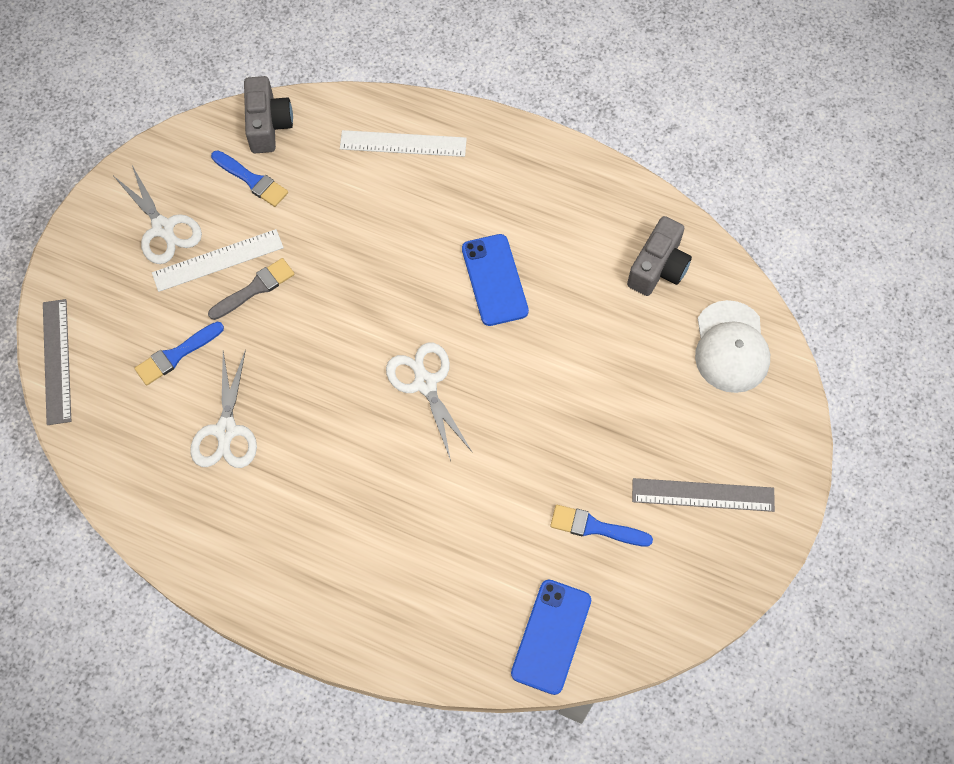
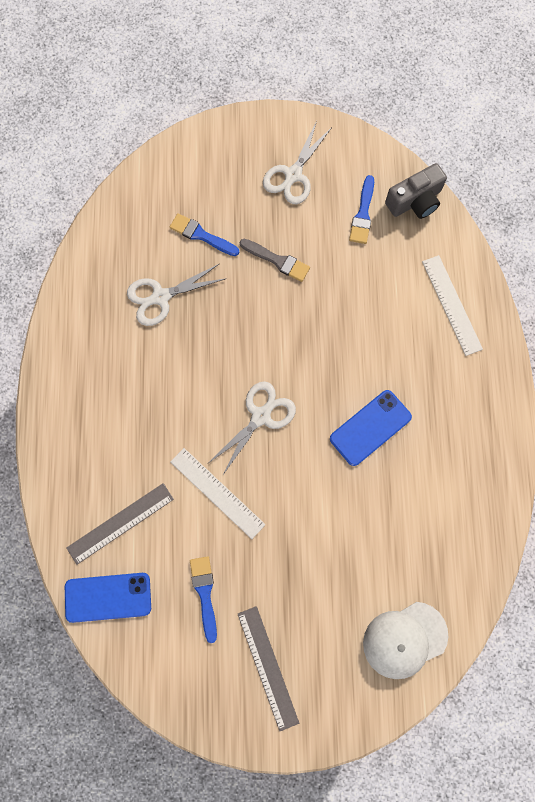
camera: 65 degrees right, 10 degrees up
grey ruler [43,299,71,425] -> grey ruler moved to [66,483,174,565]
white ruler [152,229,284,292] -> white ruler moved to [170,448,266,539]
grey camera [627,216,692,296] -> none

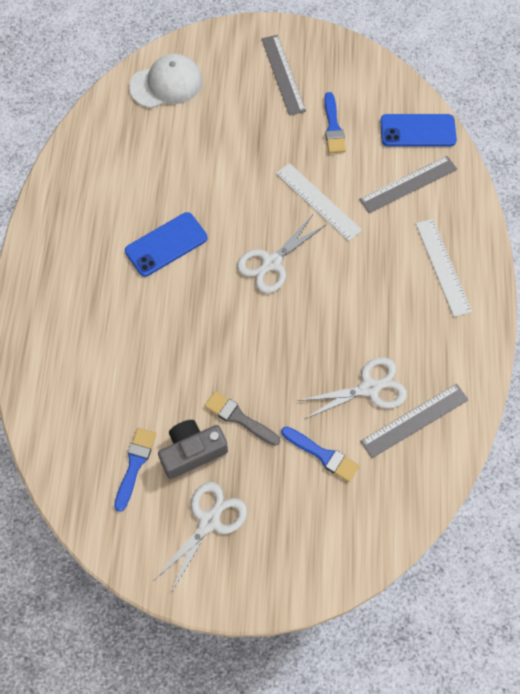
camera: 175 degrees left, 10 degrees down
grey camera [385,163,447,219] -> grey camera moved to [158,420,228,479]
white ruler [422,255,483,356] -> white ruler moved to [416,219,472,317]
none -> grey ruler [360,384,468,458]

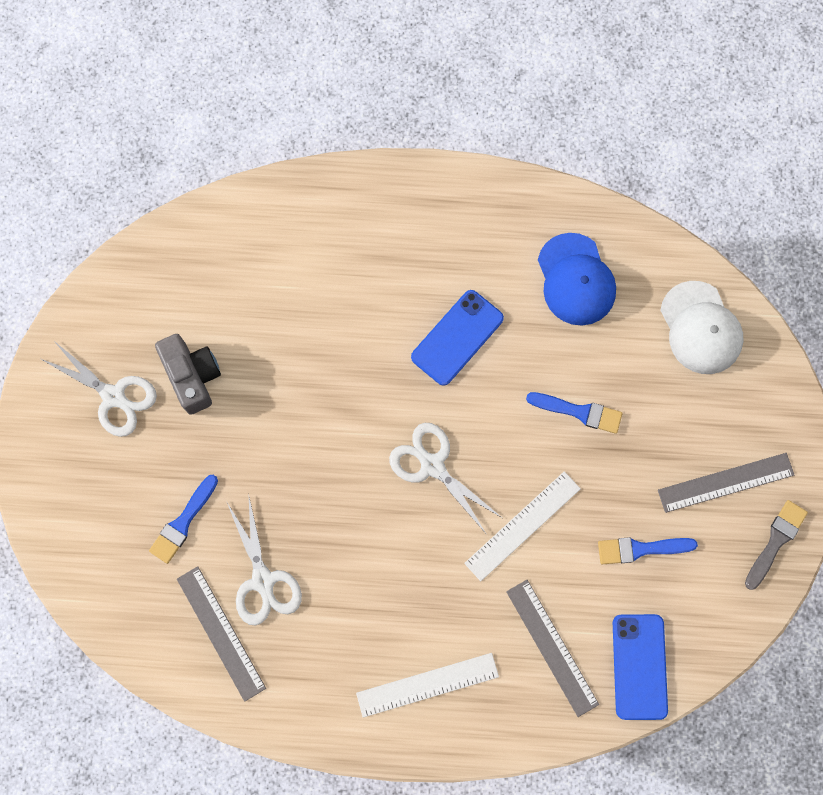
camera: 90 degrees right, 10 degrees up
blue brush [114,428,156,512] -> blue brush moved to [526,392,622,434]
blue phone [125,212,207,277] -> blue phone turned 75 degrees clockwise [411,290,504,385]
grey brush [204,391,280,446] -> grey brush moved to [745,500,808,590]
none -> blue cap [538,233,616,325]

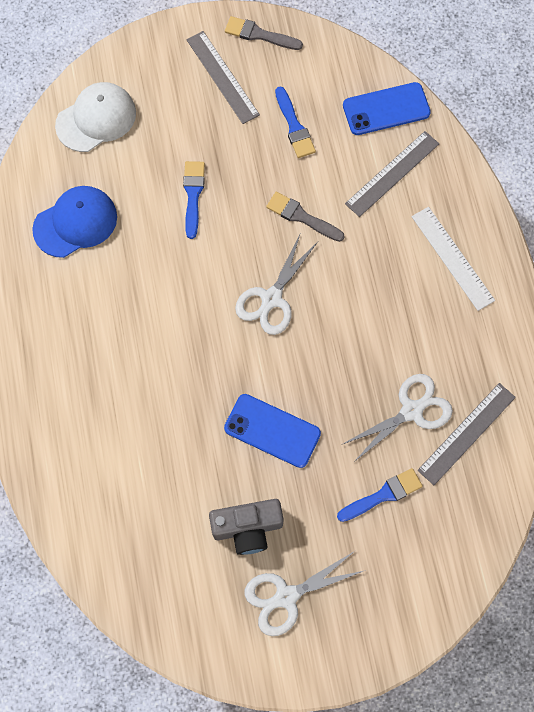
camera: 105 degrees left, 5 degrees down
white scissors [39,340,157,437] -> white scissors turned 135 degrees counterclockwise [245,551,366,636]
blue brush [149,475,218,564] -> blue brush turned 45 degrees counterclockwise [337,468,423,522]
grey camera [155,334,221,415] -> grey camera turned 150 degrees counterclockwise [209,499,284,555]
blue phone [411,290,504,385] -> blue phone moved to [224,394,321,468]
white ruler [464,471,581,581] -> grey brush [266,192,345,242]

